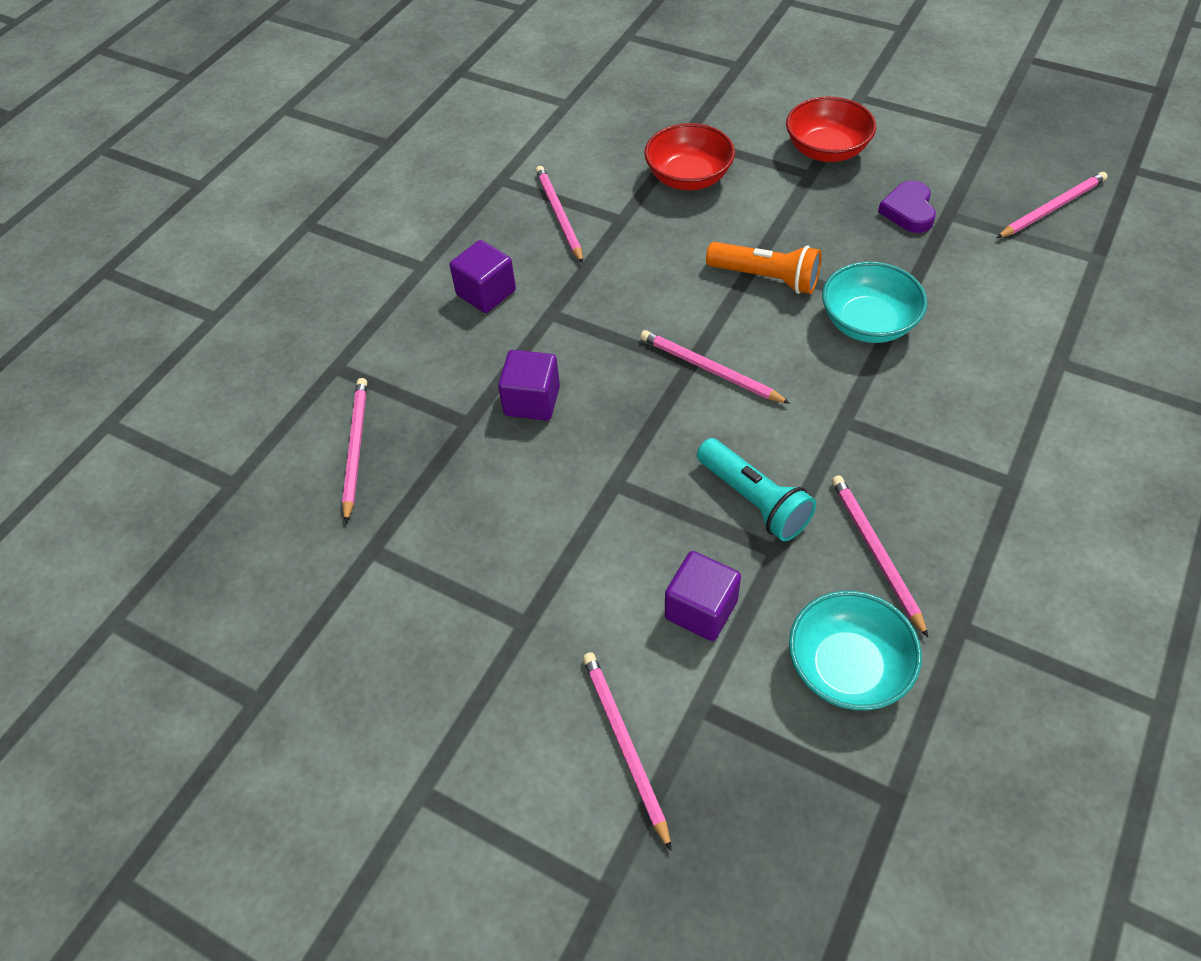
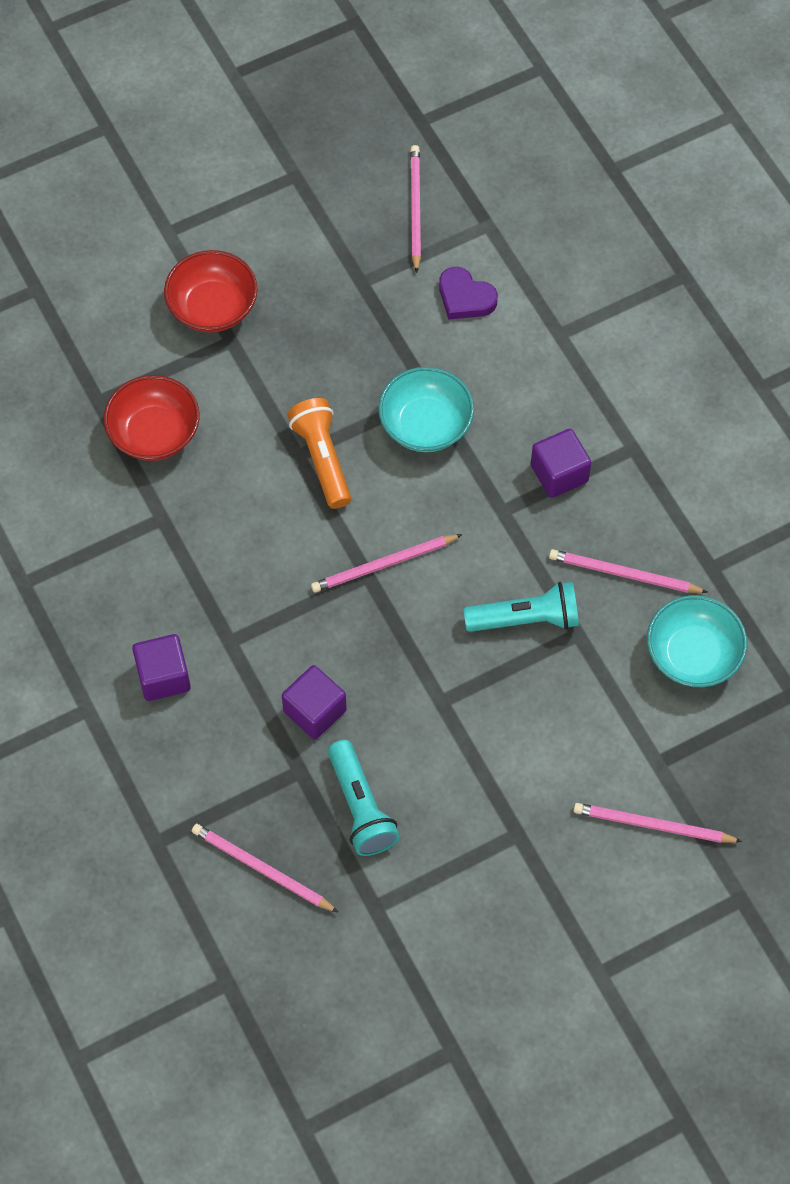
camera: 60 degrees left, 10 degrees up
pink pencil [536,166,583,263] -> none
purple cube [665,551,741,641] -> purple cube moved to [531,429,591,498]
orange flashlight [706,242,822,294] -> orange flashlight turned 75 degrees counterclockwise [287,398,351,509]
purple heart [878,180,936,233] -> purple heart moved to [439,267,498,320]
none -> turquoise flashlight [328,740,400,856]

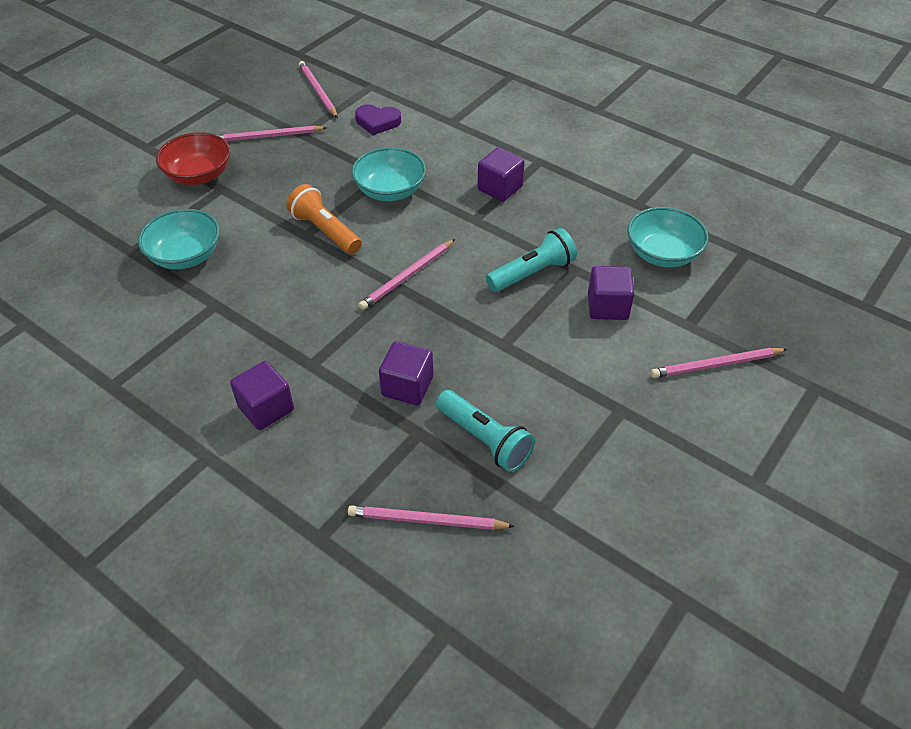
camera: 25 degrees left, 15 degrees down
red bowl [104,375,200,461] -> turquoise bowl [138,209,220,269]
pink pencil [549,549,708,593] -> pink pencil moved to [217,125,327,141]
none -> purple cube [588,266,635,320]

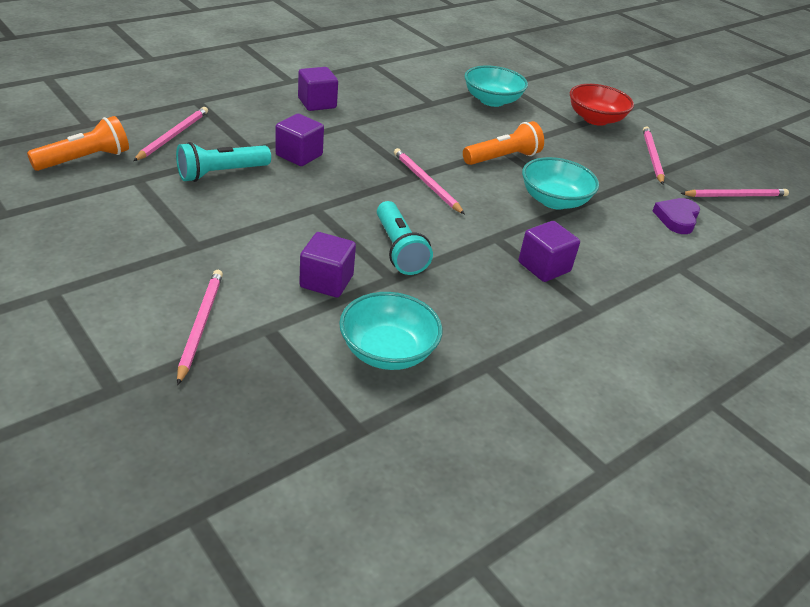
camera: 100 degrees right, 10 degrees down
none -> orange flashlight [27,116,129,171]

